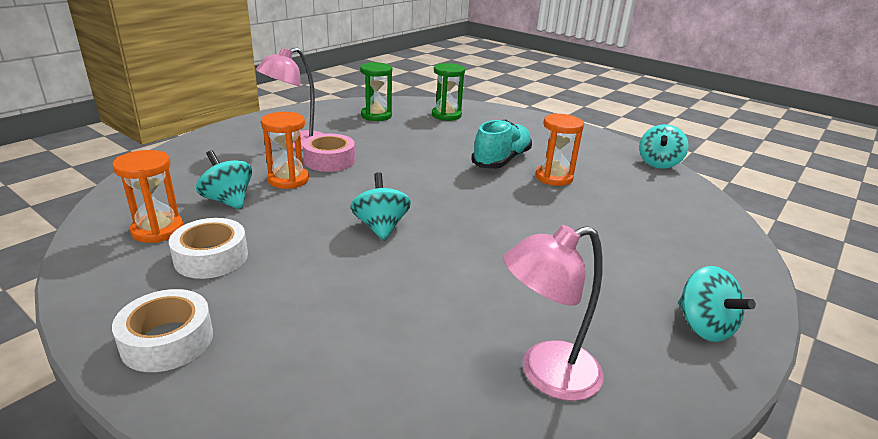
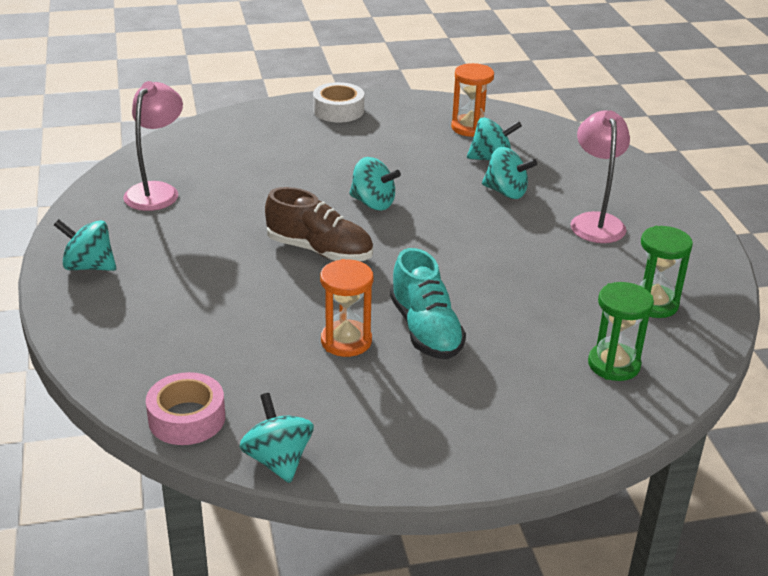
camera: 130 degrees right, 5 degrees up
white tape [169,218,248,279] -> none
orange hourglass [261,112,309,189] -> turquoise spinning top [482,147,537,199]
pink tape [303,134,355,172] -> pink tape moved to [146,372,225,445]
none -> brown shoe [265,187,373,261]

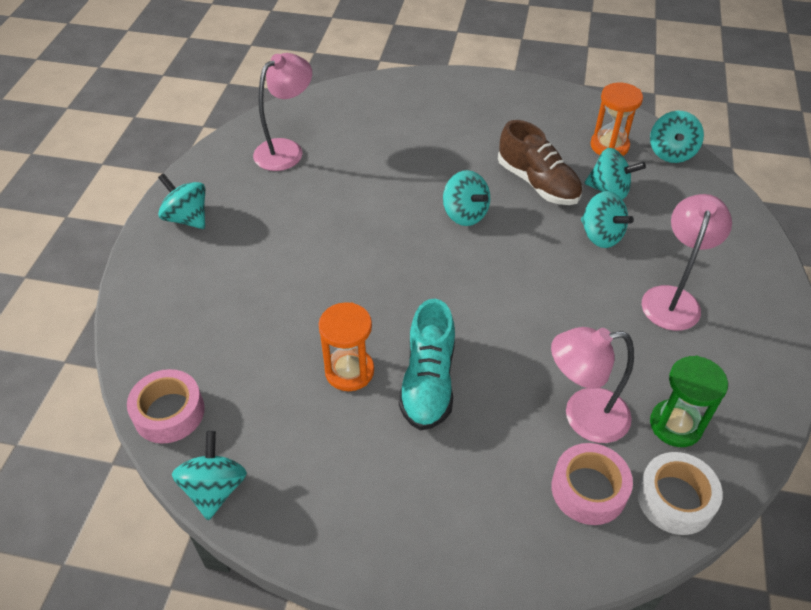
camera: 25 degrees right, 15 degrees up
brown shoe [265,187,373,261] -> brown shoe moved to [498,120,582,205]
white tape [313,82,364,123] -> white tape moved to [637,452,723,535]
green hourglass [588,282,654,381] -> pink tape [551,443,633,525]
none -> pink lamp [551,327,634,443]
none -> turquoise spinning top [650,111,704,163]

